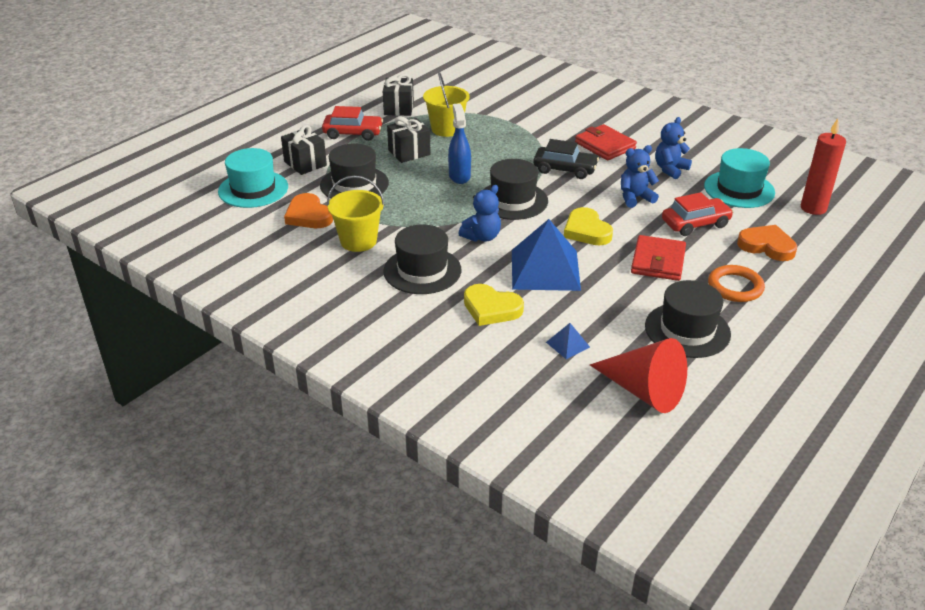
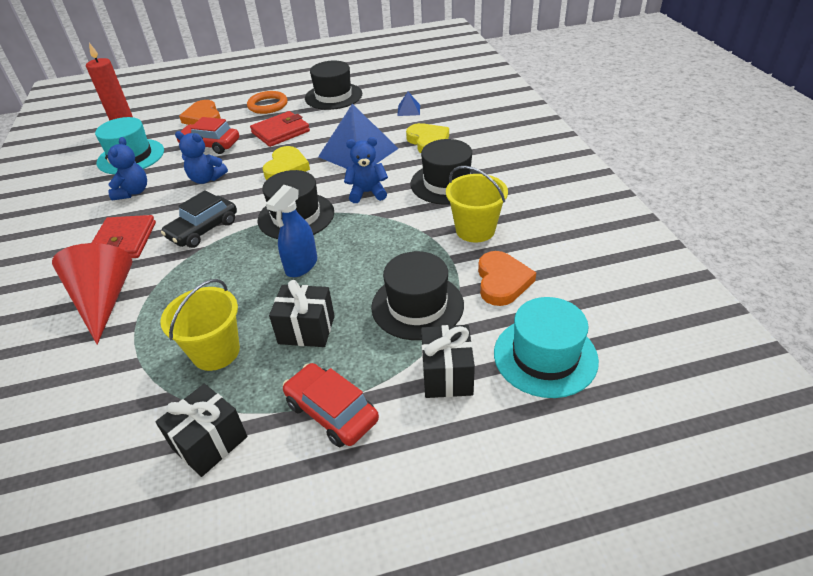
camera: 140 degrees left, 5 degrees up
black car [533,139,599,179] -> black car turned 105 degrees counterclockwise [161,190,237,248]
red cone [590,338,687,413] -> red cone moved to [52,243,133,345]
blue teddy bear [655,117,692,179] -> blue teddy bear turned 75 degrees counterclockwise [105,137,147,200]

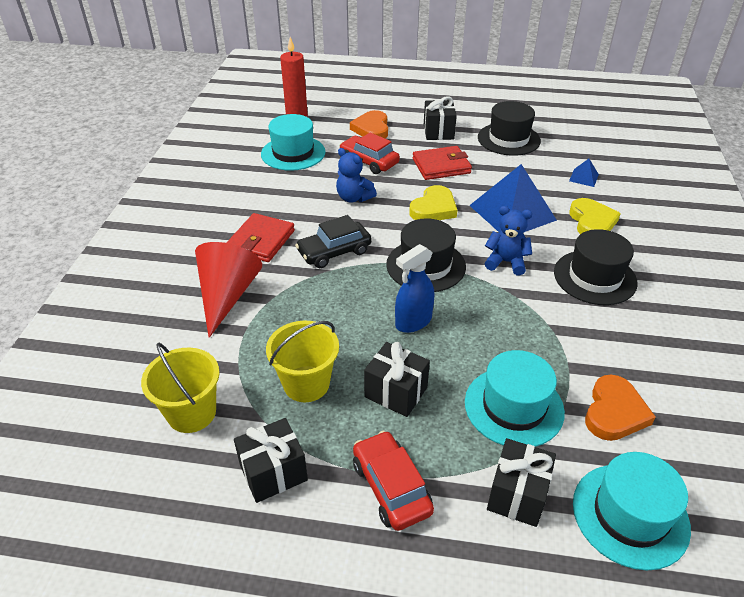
camera: 20 degrees right, 0 degrees up
blue teddy bear [105,137,147,200] -> none
orange ring [247,91,288,114] -> black gift [424,96,457,140]
black hat [371,251,464,340] -> turquoise hat [465,350,565,447]
yellow bucket [446,166,508,243] -> yellow bucket moved to [141,343,220,433]

